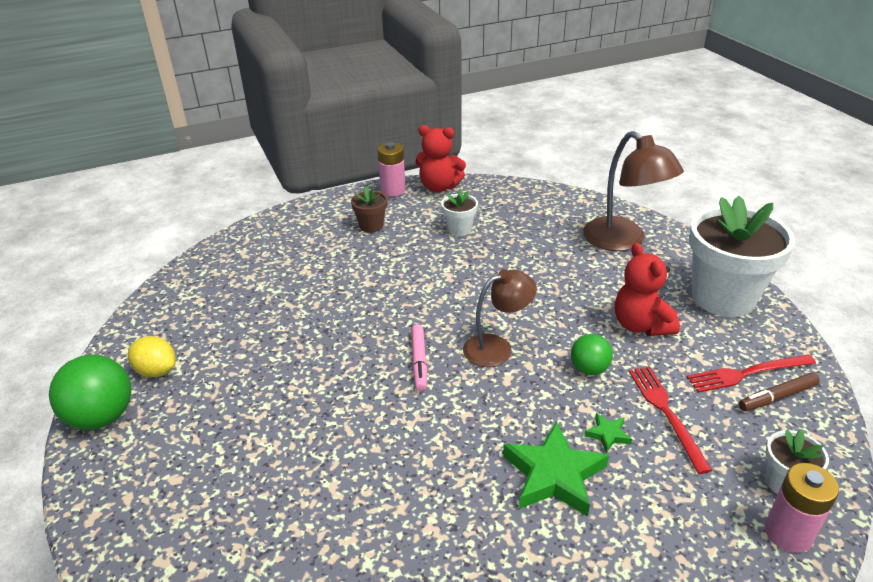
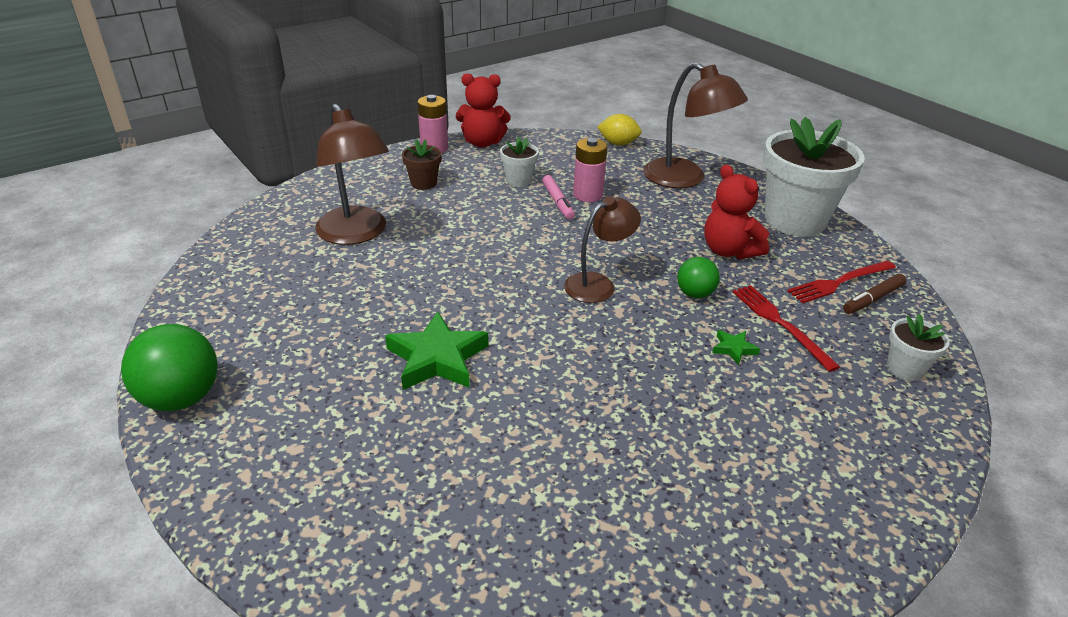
camera: 15 degrees left, 0 degrees up
yellow lemon [128,336,176,377] -> yellow lemon moved to [597,114,642,145]
pink marker [411,324,427,391] -> pink marker moved to [542,175,575,220]
green star [503,422,609,517] -> green star moved to [385,312,488,390]
pink battery [765,463,839,553] -> pink battery moved to [573,138,608,202]
none -> brown lamp [315,104,389,245]

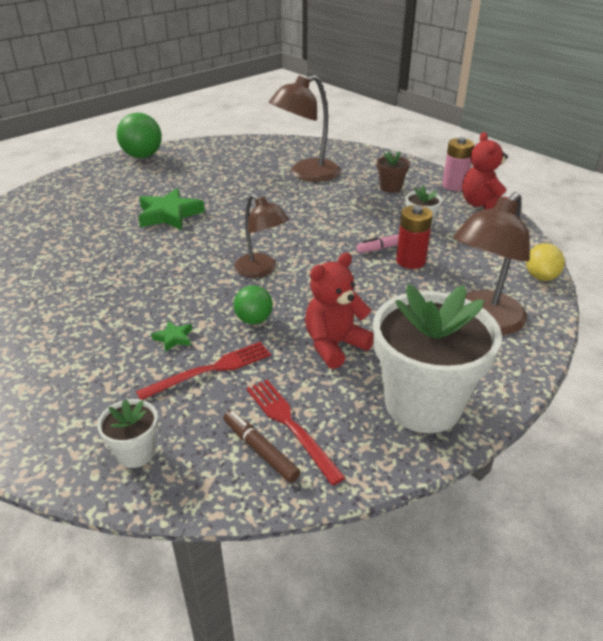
camera: 85 degrees right, 0 degrees up
pink battery [573,138,608,202] -> red battery [396,205,433,269]

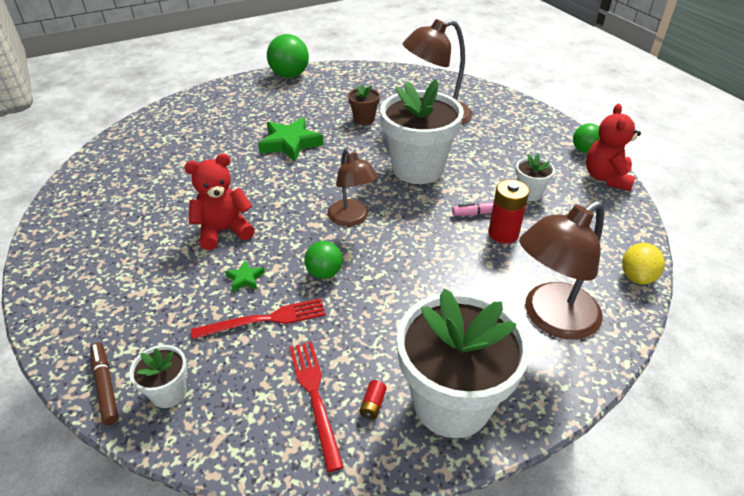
camera: 15 degrees right, 5 degrees up
brown marker [223,410,301,483] -> brown marker moved to [90,342,119,425]
red teddy bear [305,252,373,369] -> red teddy bear moved to [184,154,255,250]
brown flower pot [377,151,410,193] -> brown flower pot moved to [348,84,380,125]
pink battery [442,137,474,191] -> green ball [573,123,600,153]
none -> red battery [359,380,387,420]
none -> white flower pot [380,79,464,184]

